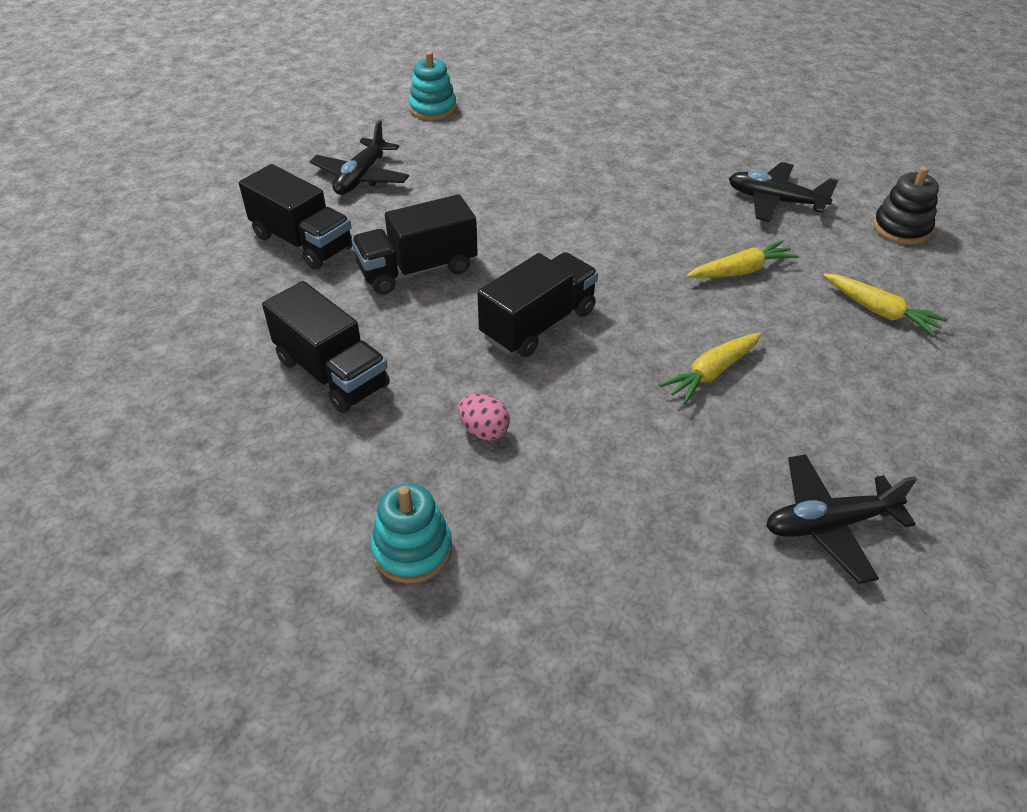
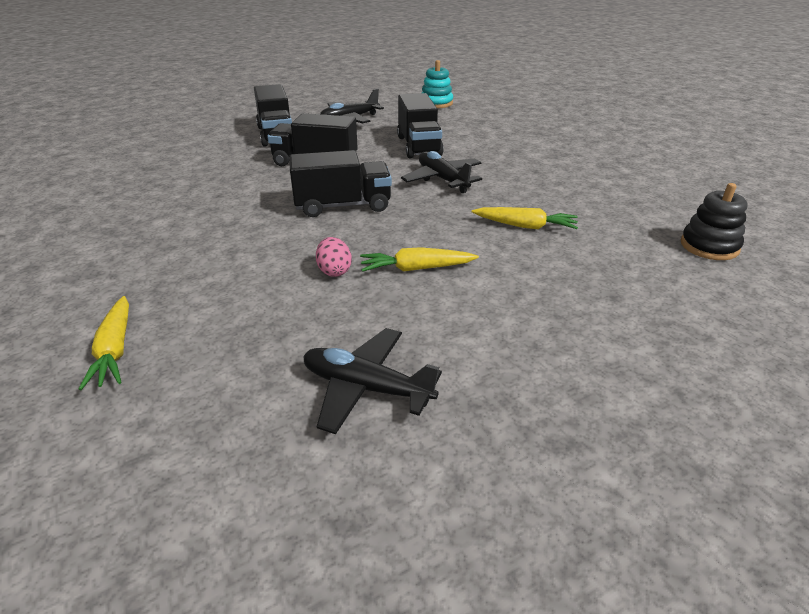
camera: 35 degrees right, 10 degrees down
black truck [262,281,390,413] -> black truck moved to [397,93,444,158]
turquoise stacking toy [371,483,452,583] -> none
pink egg [458,394,510,441] -> pink egg moved to [316,237,352,277]
black plane [729,162,838,222] -> black plane moved to [401,151,482,193]
yellow carrot [823,273,948,337] -> yellow carrot moved to [79,296,129,390]

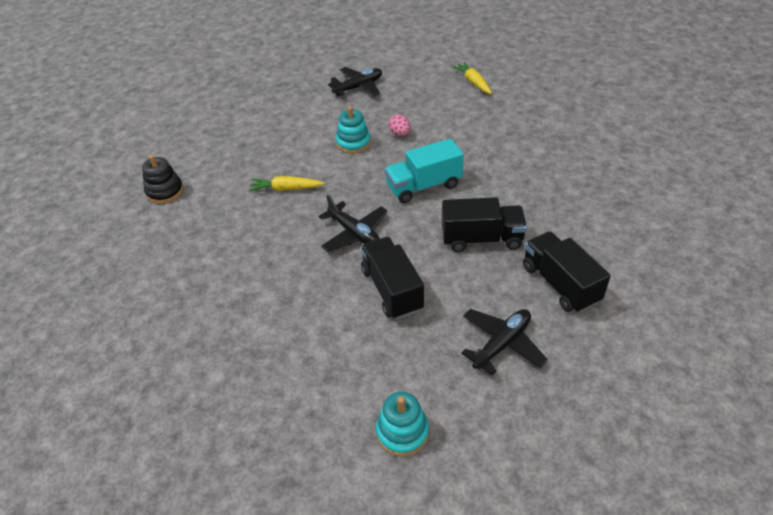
camera: 170 degrees right, 10 degrees up
black truck [289,150,392,217] -> turquoise truck [385,139,464,203]
black plane [303,328,442,434] -> black plane turned 45 degrees counterclockwise [328,67,382,97]
yellow carrot [360,247,479,272] -> turquoise stacking toy [336,106,371,154]

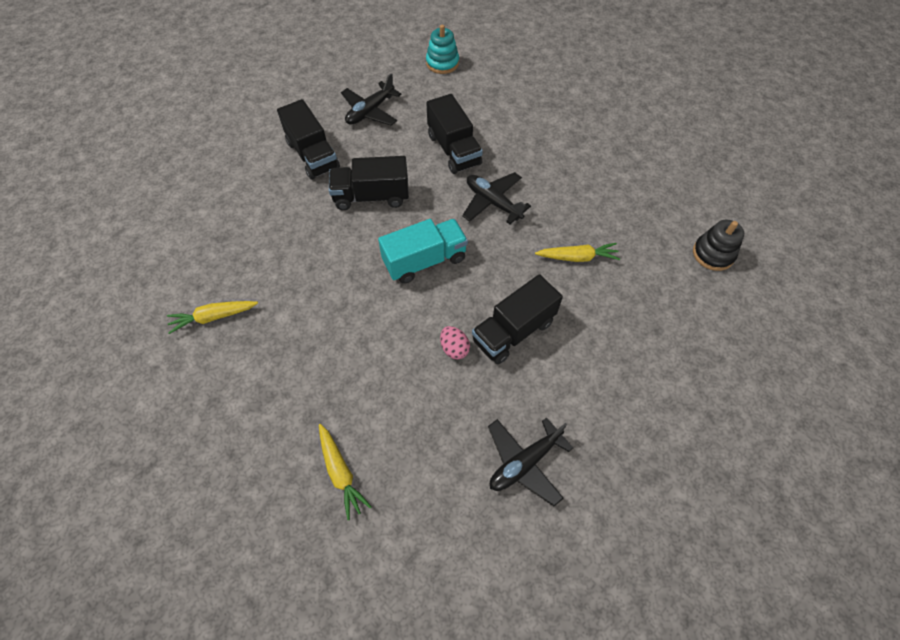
camera: 175 degrees right, 15 degrees up
turquoise stacking toy [336,106,371,154] -> black truck [472,274,563,364]
none -> yellow carrot [167,301,258,334]

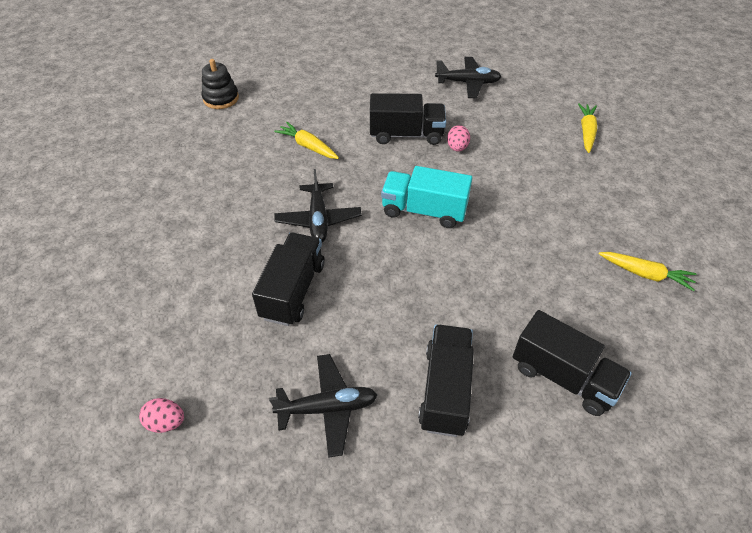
camera: 140 degrees left, 10 degrees down
black truck [329,156,409,210] -> black truck moved to [513,310,632,416]
turquoise stacking toy [426,25,459,74] -> pink egg [139,398,184,433]

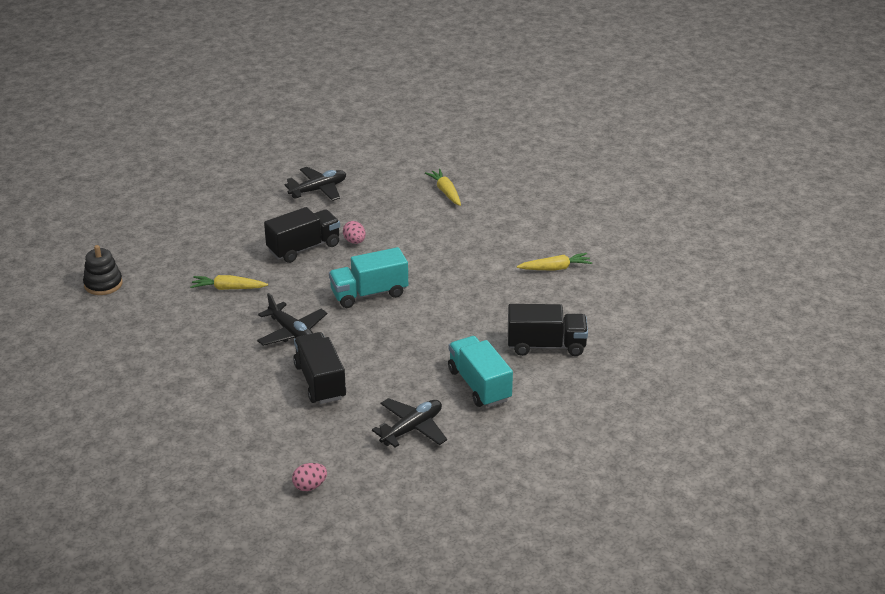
camera: 35 degrees left, 15 degrees down
black truck [418,324,474,437] -> turquoise truck [448,336,513,407]

